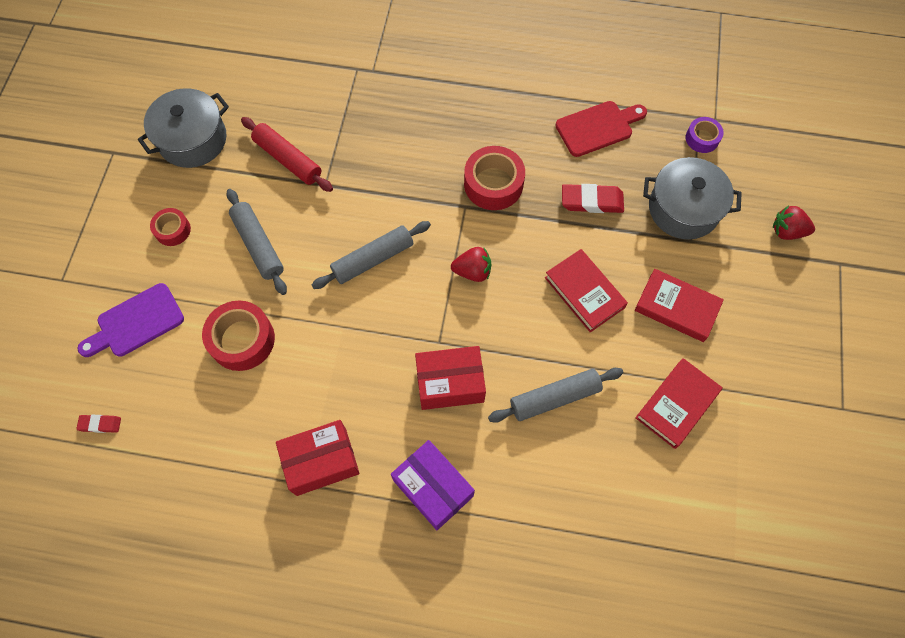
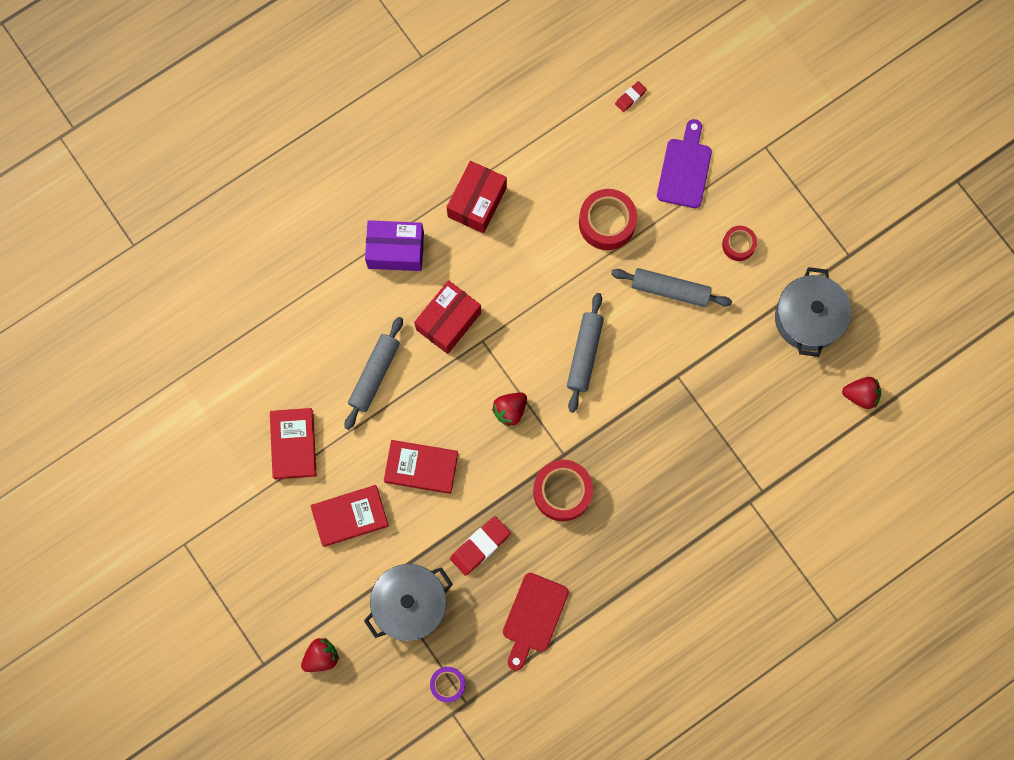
camera: 135 degrees right, 10 degrees up
red rolling pin [241,117,333,192] -> none
none -> red strawberry [842,377,881,409]

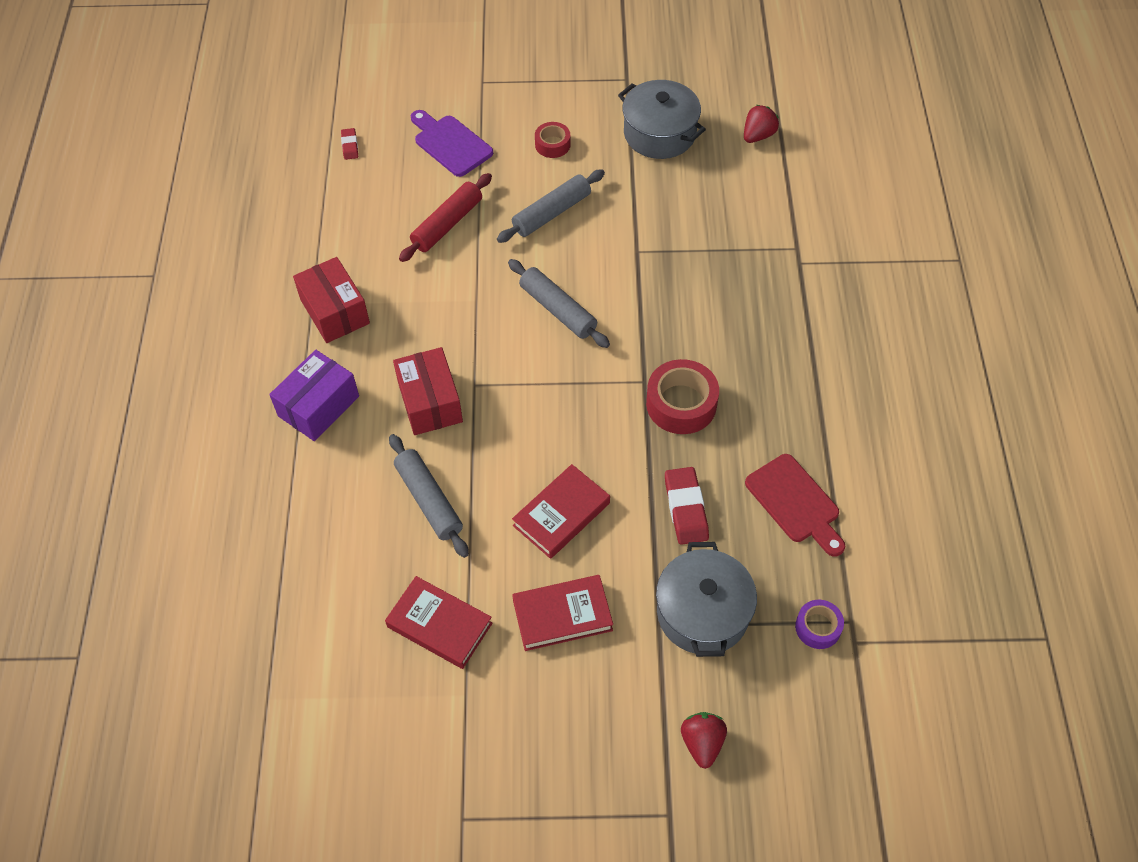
camera: 55 degrees left, 20 degrees down
red book [311,485,389,547] -> red book turned 60 degrees clockwise [512,575,613,651]
red strawberry [492,392,527,427] -> none
red tape [579,189,637,250] -> red rolling pin [399,173,492,262]

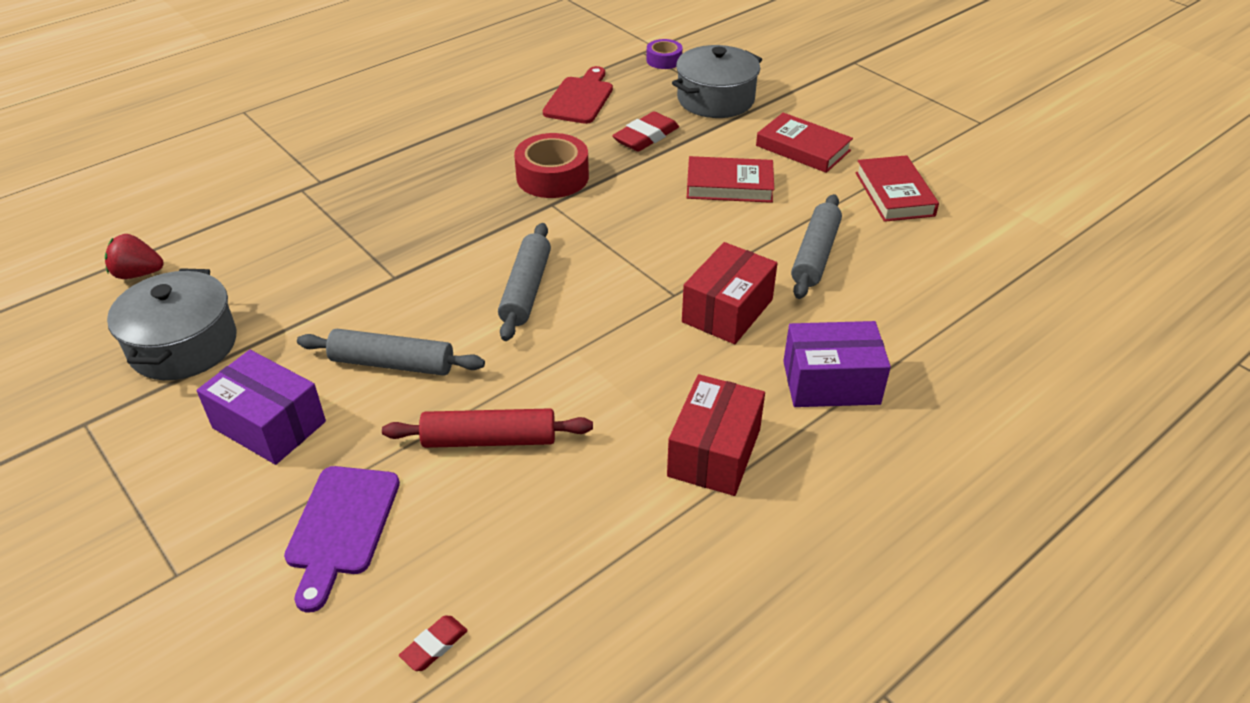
camera: 130 degrees left, 15 degrees down
red tape [535,122,571,158] -> purple box [197,350,326,465]
red strawberry [681,712,727,769] -> none

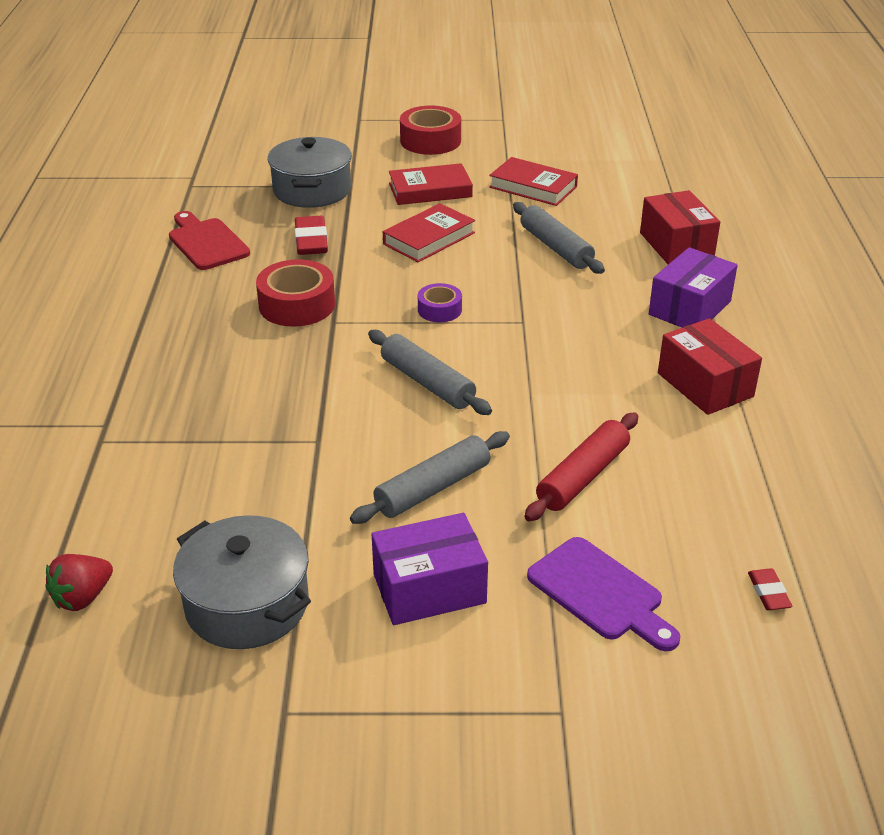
camera: 50 degrees left, 5 degrees down
purple tape [646,39,683,69] -> purple tape moved to [418,283,462,322]
red box [682,242,778,344] -> red box moved to [640,190,720,264]
none -> red tape [400,106,461,155]

